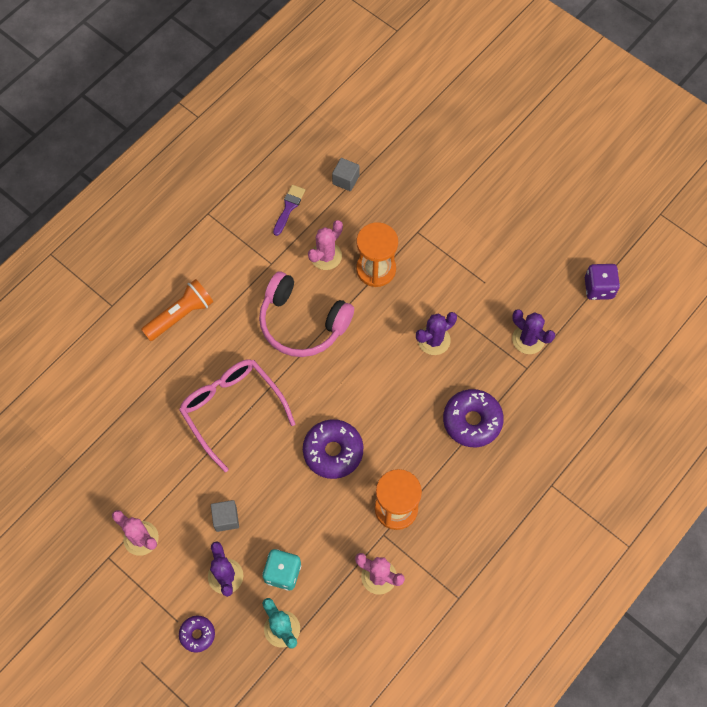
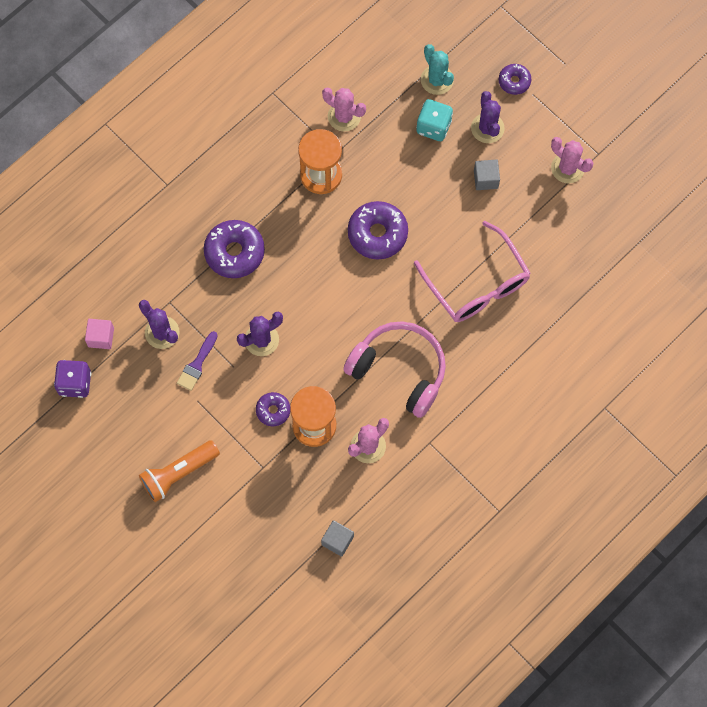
camera: 175 degrees left, 5 degrees up
orange flashlight [141,279,213,341] -> orange flashlight moved to [139,440,220,502]
purple brush [273,185,305,236] -> purple brush moved to [177,331,218,391]
none -> pink cube [85,319,114,349]
none -> purple donut [256,392,290,426]

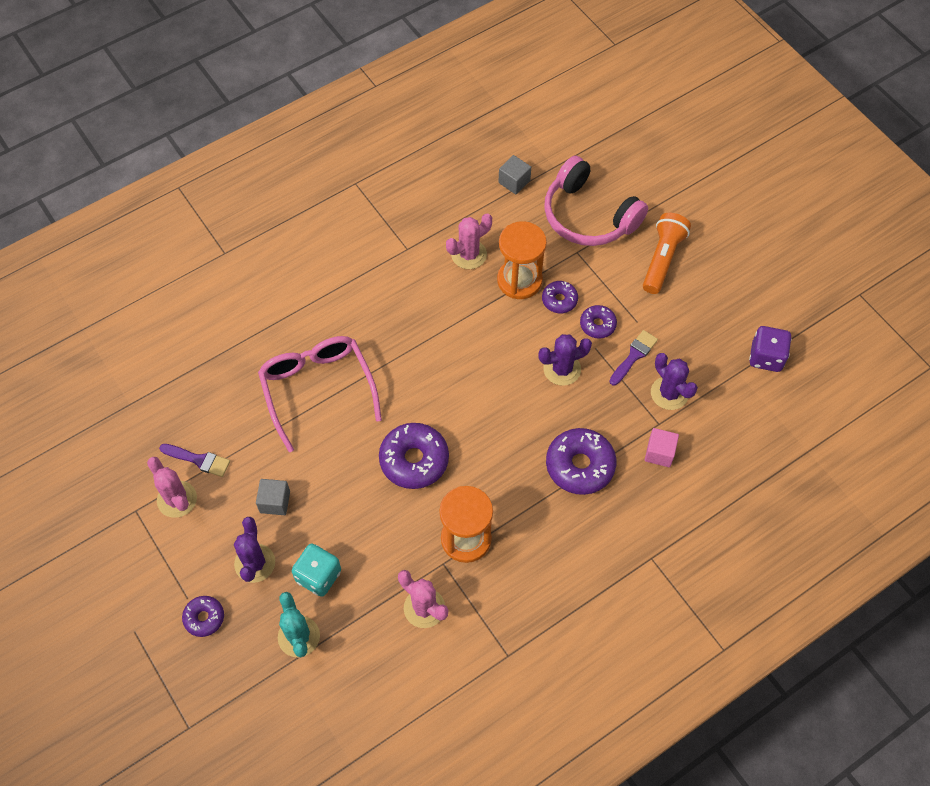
camera: 170 degrees left, 10 degrees down
pink cube [85,319,114,349] -> pink cube moved to [645,428,679,467]
orange flashlight [139,440,220,502] -> orange flashlight turned 45 degrees counterclockwise [643,213,691,294]
pink headphones [343,321,446,418] -> pink headphones moved to [544,156,648,246]
none -> purple brush [159,444,230,477]
none -> purple donut [580,305,617,339]

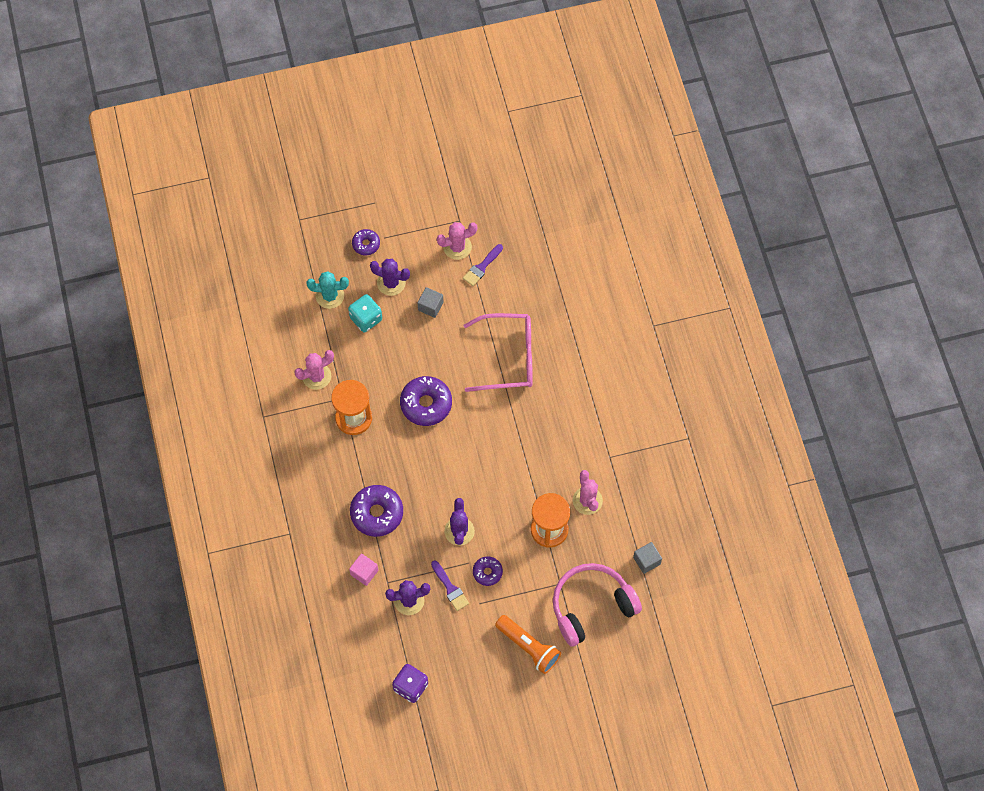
camera: 110 degrees right, 5 degrees up
purple donut [542,281,578,313] -> none

